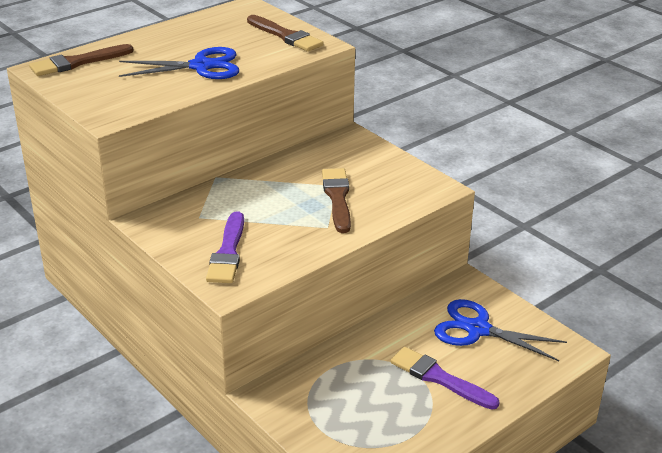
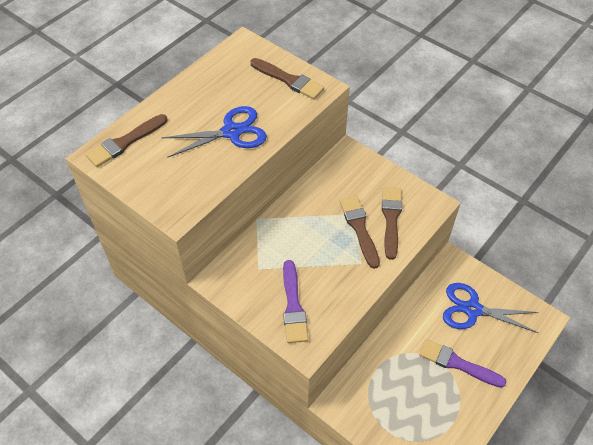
camera: 10 degrees left, 20 degrees up
none -> brown brush [382,187,402,260]

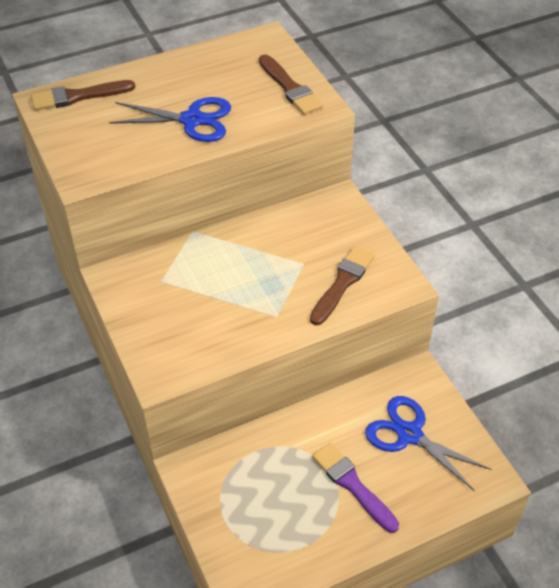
camera: 25 degrees right, 5 degrees down
purple brush [283,260,308,343] -> none
brown brush [340,196,380,269] -> none

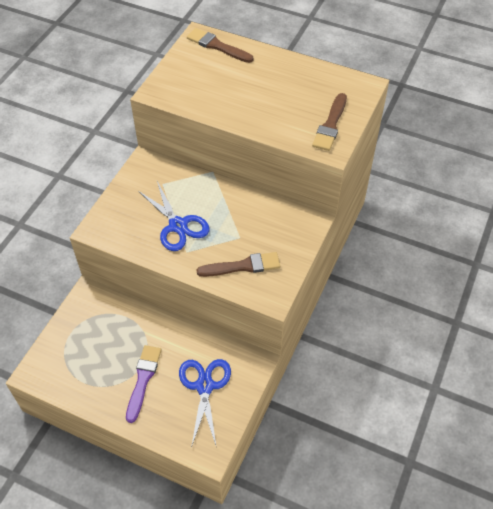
camera: 50 degrees right, 5 degrees up
blue scissors [109,97,231,142] -> blue scissors moved to [138,181,210,251]

